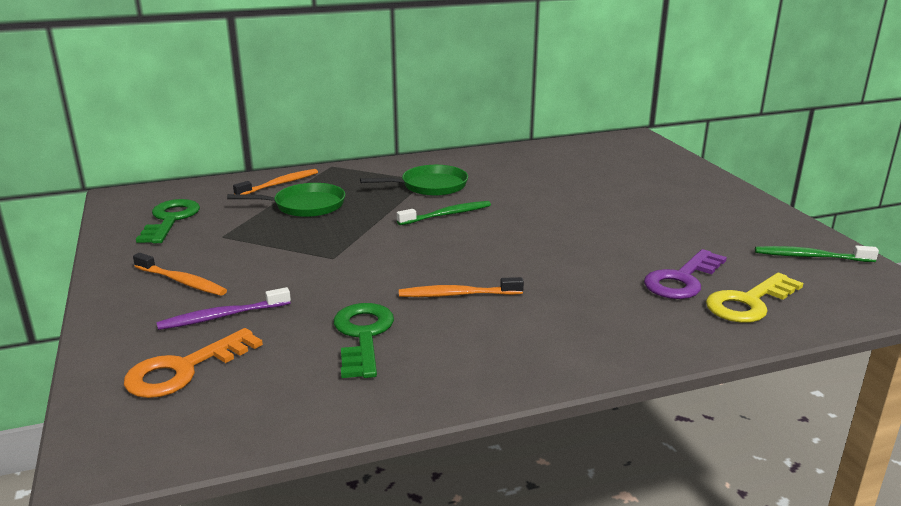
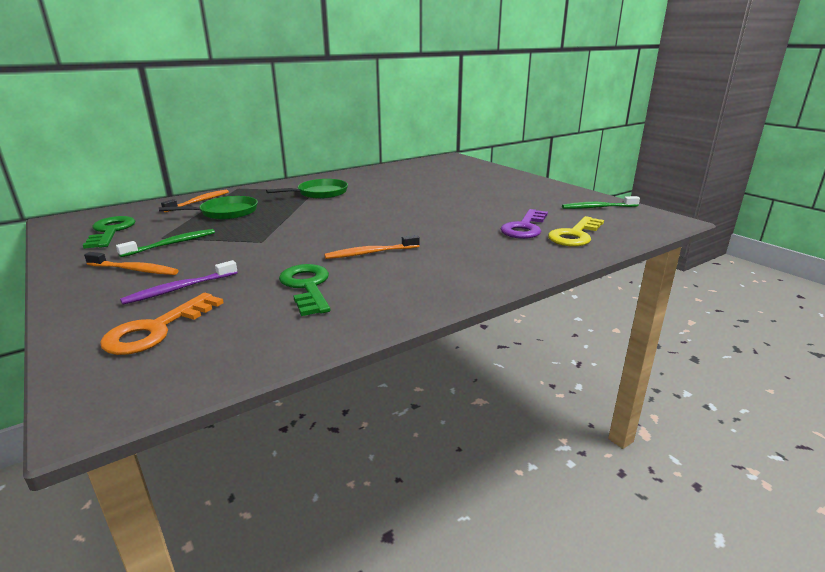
camera: 15 degrees left, 0 degrees up
green toothbrush [397,201,491,225] -> green toothbrush moved to [116,229,215,257]

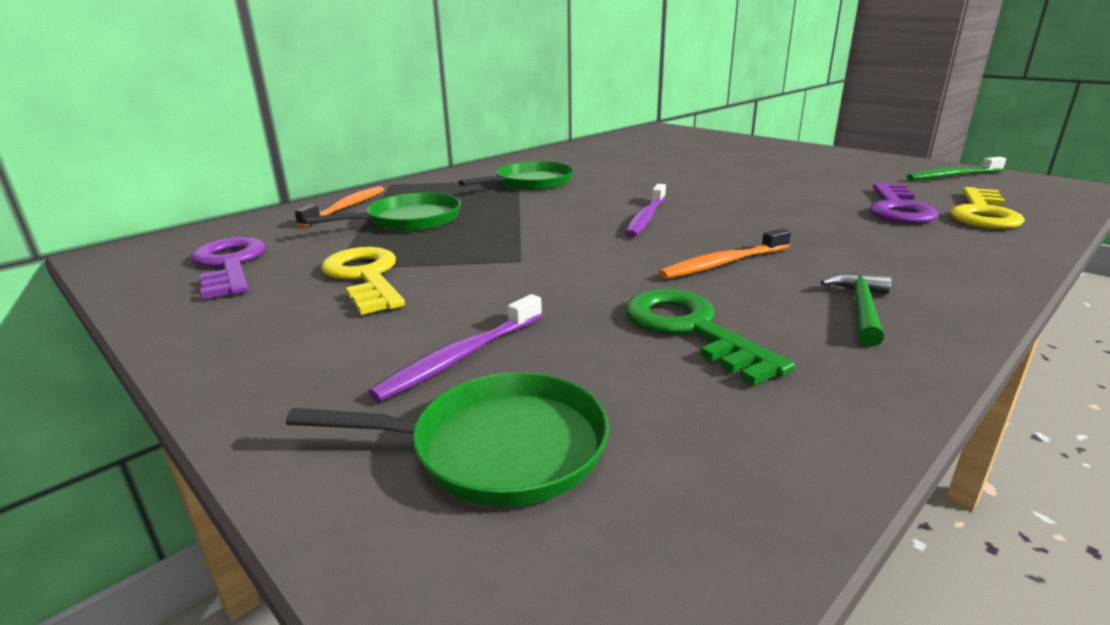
camera: 10 degrees left, 0 degrees up
green key [83,216,135,249] -> purple key [191,237,266,299]
orange toothbrush [84,252,178,275] -> none
orange key [100,293,224,355] -> green pan [286,372,609,507]
green toothbrush [116,229,215,257] -> yellow key [321,247,405,315]
none -> purple toothbrush [625,184,666,237]
none -> green hammer [821,272,892,347]

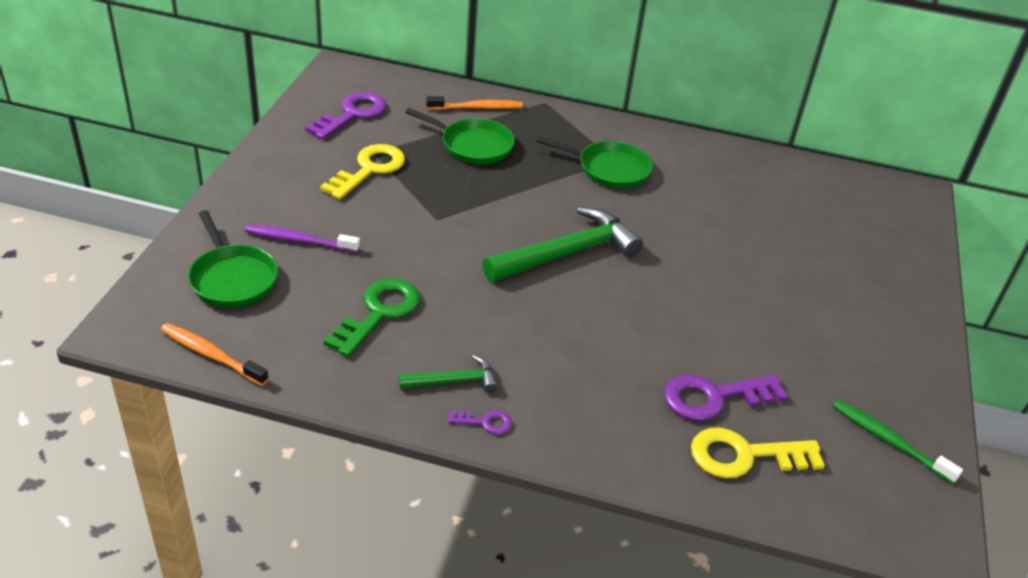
camera: 55 degrees right, 15 degrees up
purple toothbrush [625,184,666,237] -> green hammer [482,207,643,282]
orange toothbrush [659,228,791,279] -> orange toothbrush moved to [161,323,269,386]
none -> purple key [448,410,512,434]

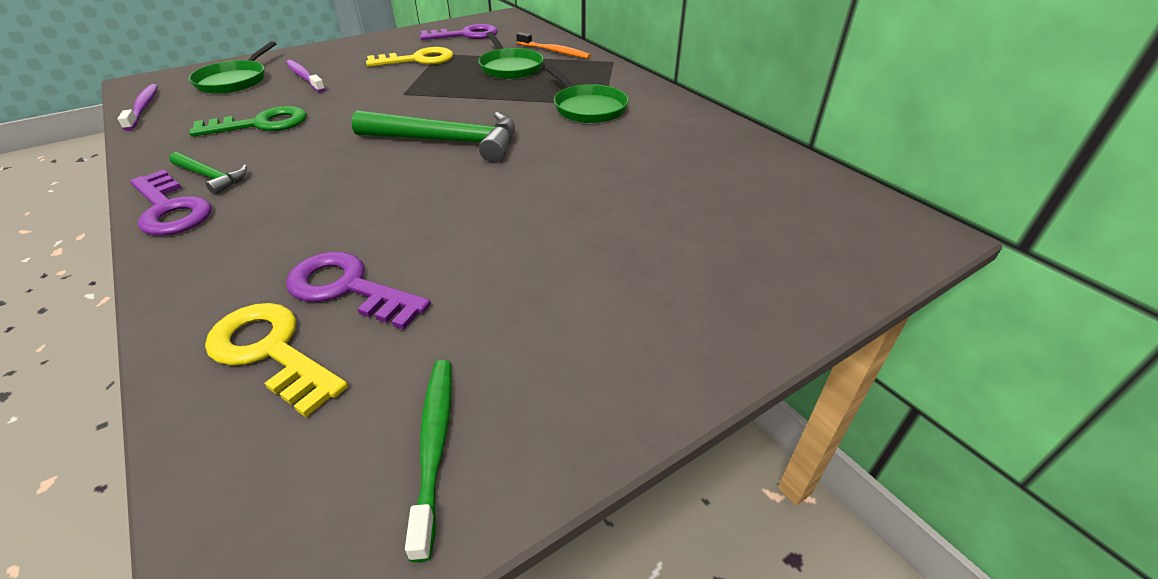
camera: 45 degrees right, 0 degrees up
orange toothbrush [161,323,269,386] -> purple toothbrush [118,84,158,131]
purple key [448,410,512,434] -> purple key [130,170,212,236], size x2.07

